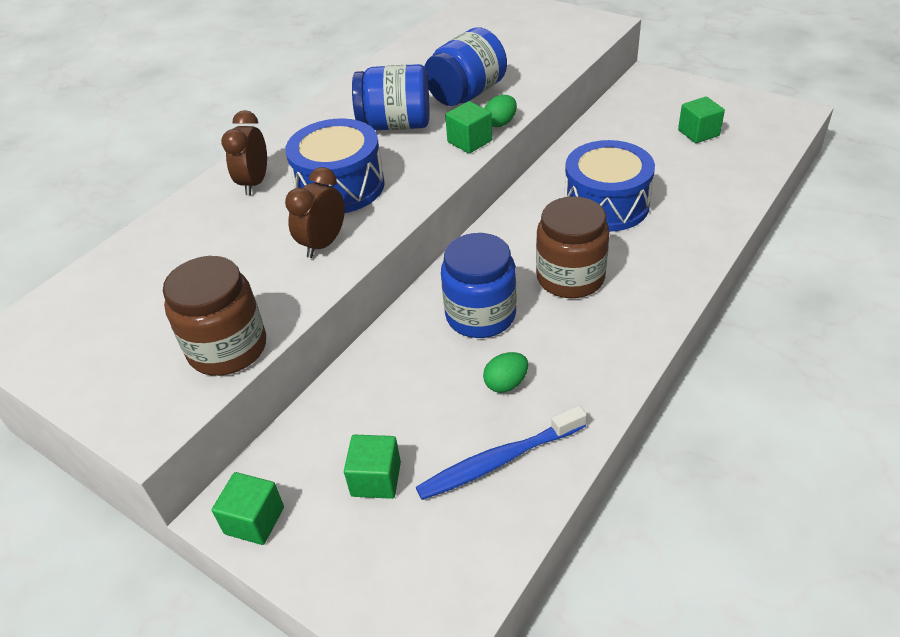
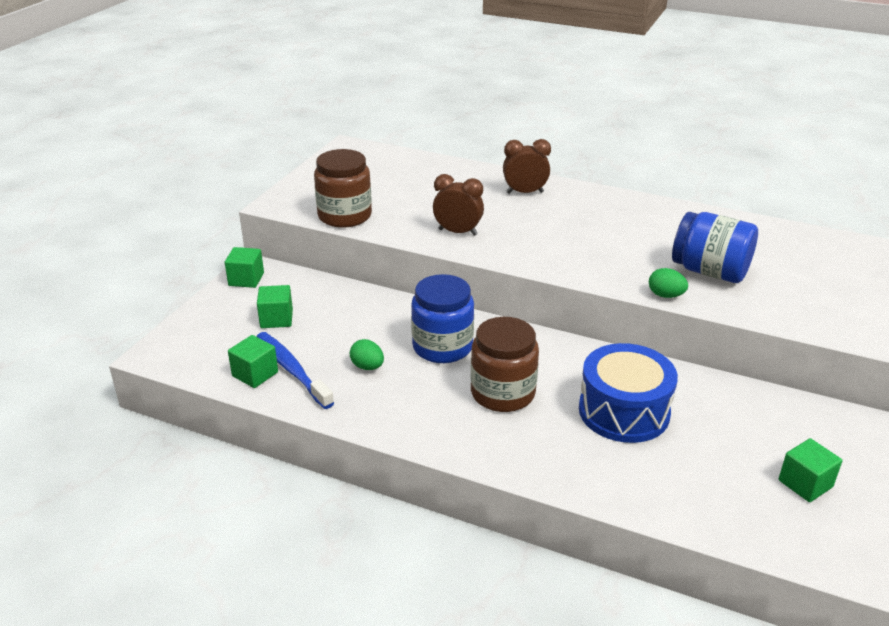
camera: 75 degrees right, 10 degrees down
blue drum [285,118,385,213] -> none
blue jar [352,64,430,130] -> none
green cube [445,101,492,153] -> green cube moved to [228,335,278,388]

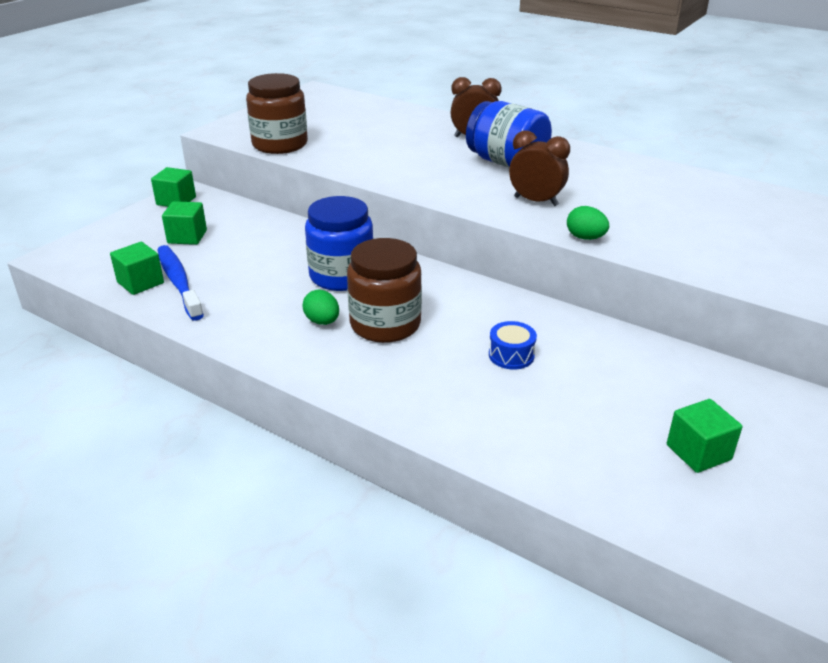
camera: 10 degrees right, 0 degrees up
green egg [350,339,384,370] -> green egg moved to [303,290,339,325]
brown clock [433,174,484,236] -> brown clock moved to [509,130,570,206]
blue drum [579,343,678,443] -> blue drum [489,321,537,369], size x0.45
blue jar [672,212,758,283] -> blue jar moved to [466,101,552,168]

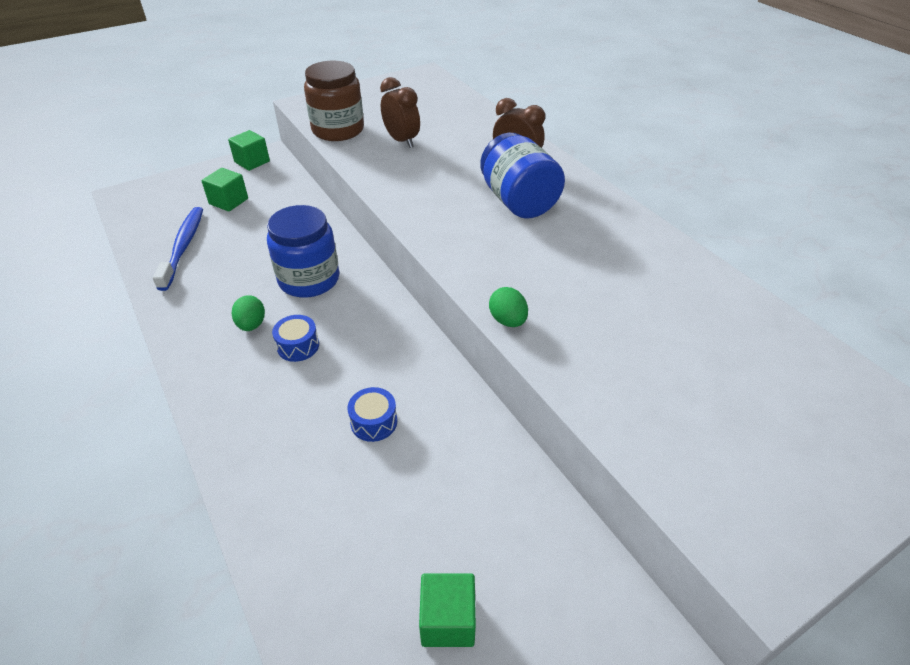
camera: 25 degrees right, 10 degrees up
green cube [110,242,164,295] -> none
brown jar [347,238,422,343] -> blue drum [272,315,319,362]
brown clock [509,130,570,206] -> brown clock moved to [380,77,420,148]

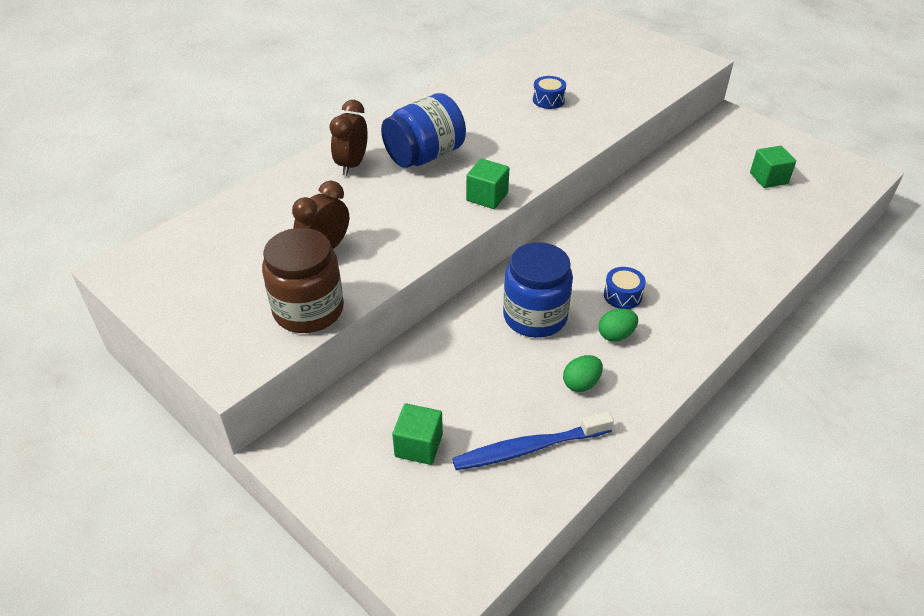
camera: 105 degrees left, 0 degrees up
green cube [228,130,270,171] -> green cube moved to [466,159,509,209]
blue drum [348,387,397,442] -> blue drum moved to [533,76,566,109]
green egg [489,287,528,327] -> green egg moved to [563,355,603,392]

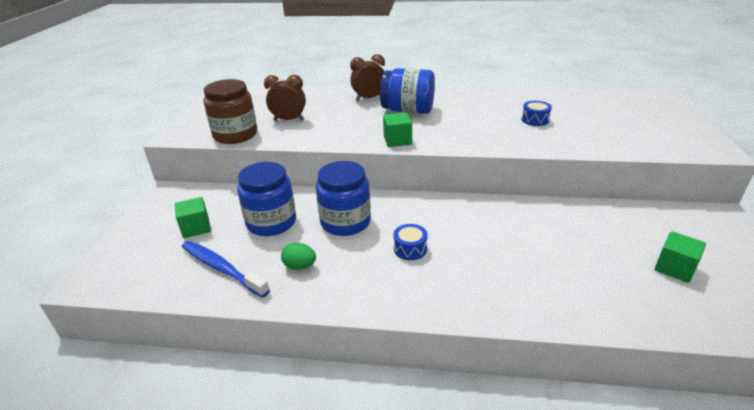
camera: 55 degrees right, 10 degrees down
green egg [598,309,638,342] -> none
none -> blue jar [237,162,296,236]

